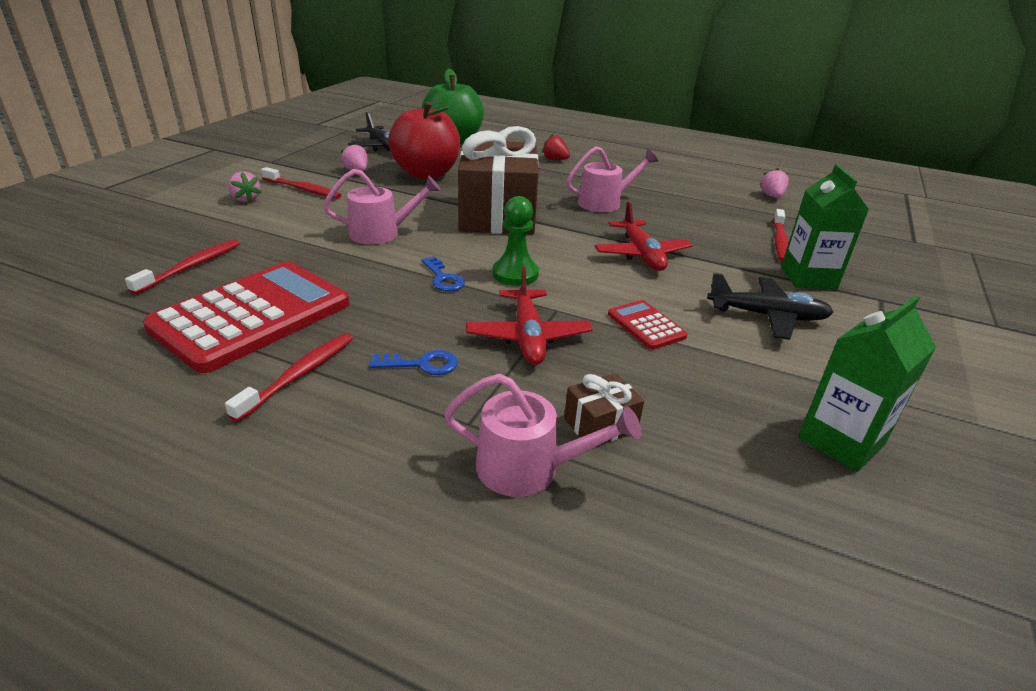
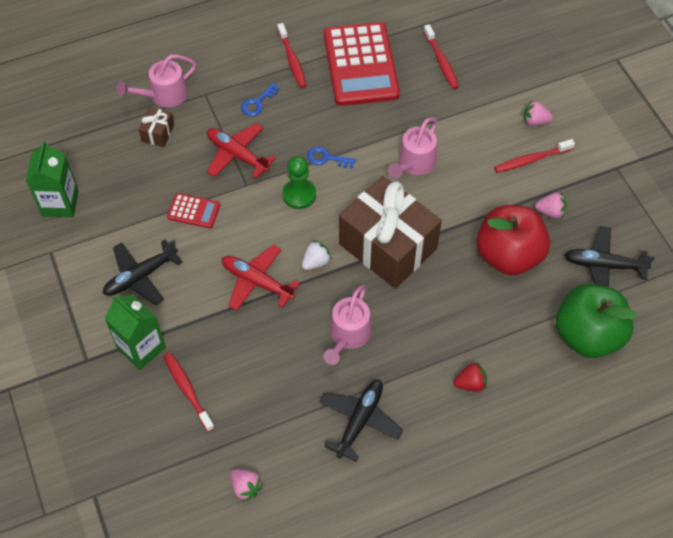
camera: 135 degrees right, 25 degrees up
none -> white strawberry [302,240,332,270]
none -> black plane [320,380,403,462]

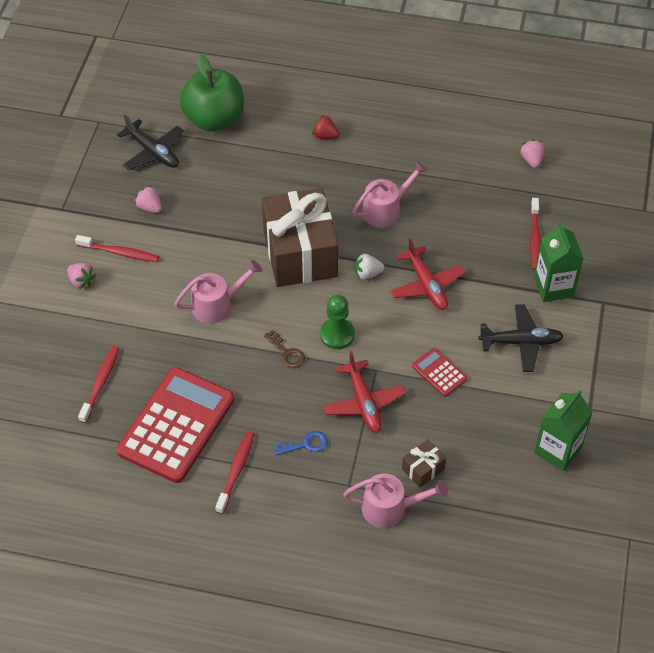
camera: 145 degrees left, 5 degrees down
blue key [307,146,356,168] -> brown key [264,330,305,368]
black plane [320,380,403,462] -> none
red apple [476,205,550,275] -> none

